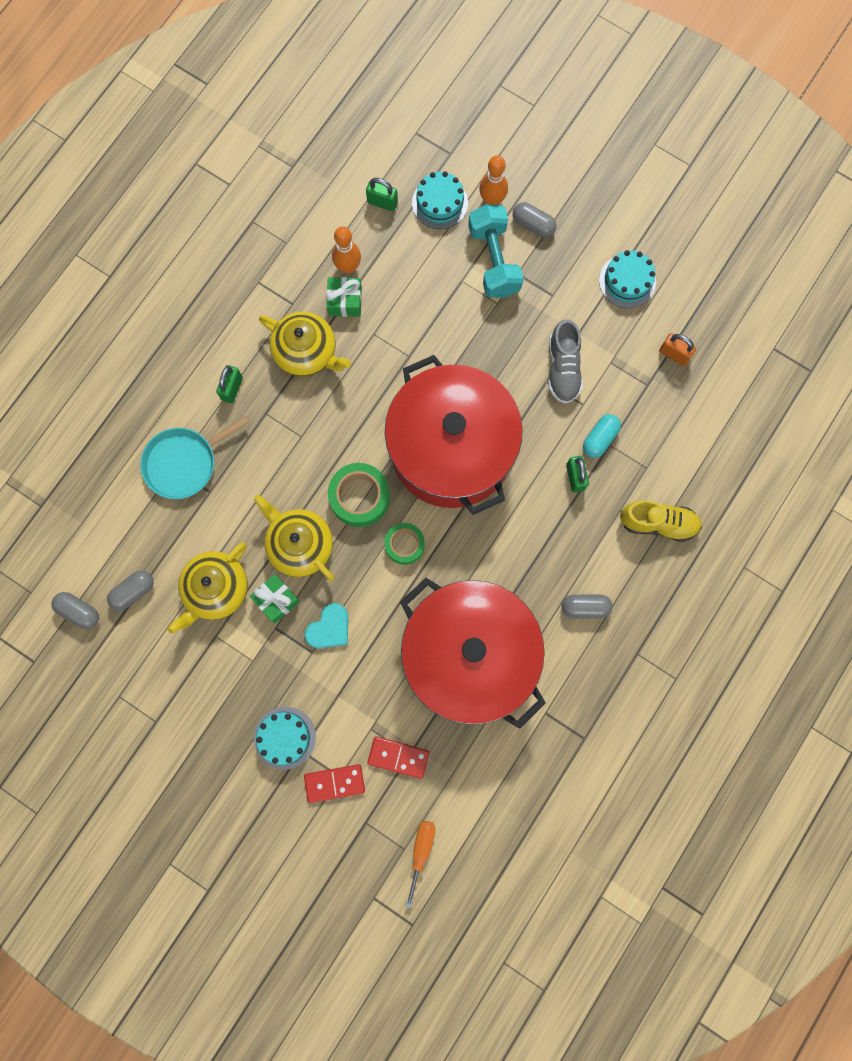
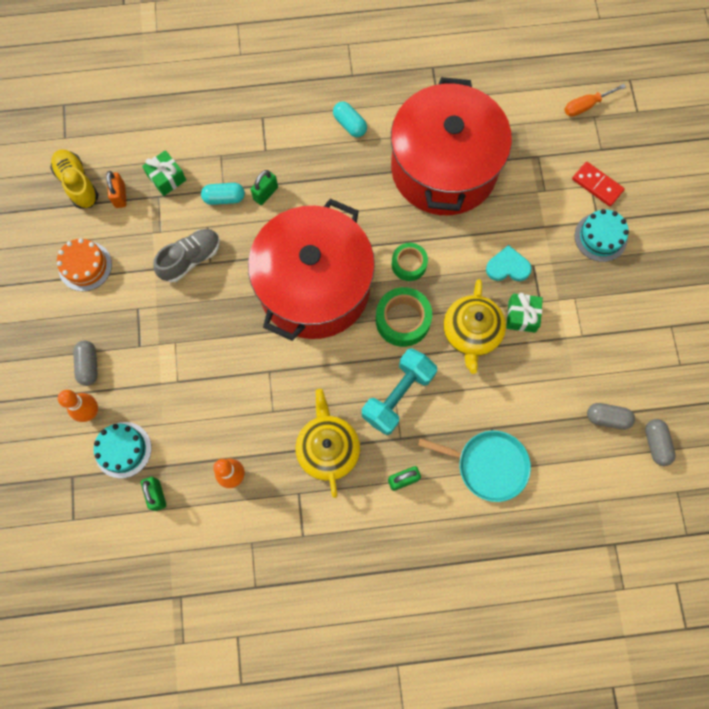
camera: 130 degrees left, 5 degrees down
yellow teapot [167,542,248,634] -> none
green gift [326,277,362,317] -> green gift moved to [142,150,186,196]
red domino [367,736,429,779] -> none
turquoise dumbbell [468,204,524,298] -> turquoise dumbbell moved to [362,348,437,435]
grey capsule [562,595,613,619] -> turquoise capsule [333,102,367,137]
turquoise cake [599,250,656,308] -> orange cake [57,238,112,291]
yellow shoe [620,500,702,542] -> yellow shoe moved to [50,149,99,209]

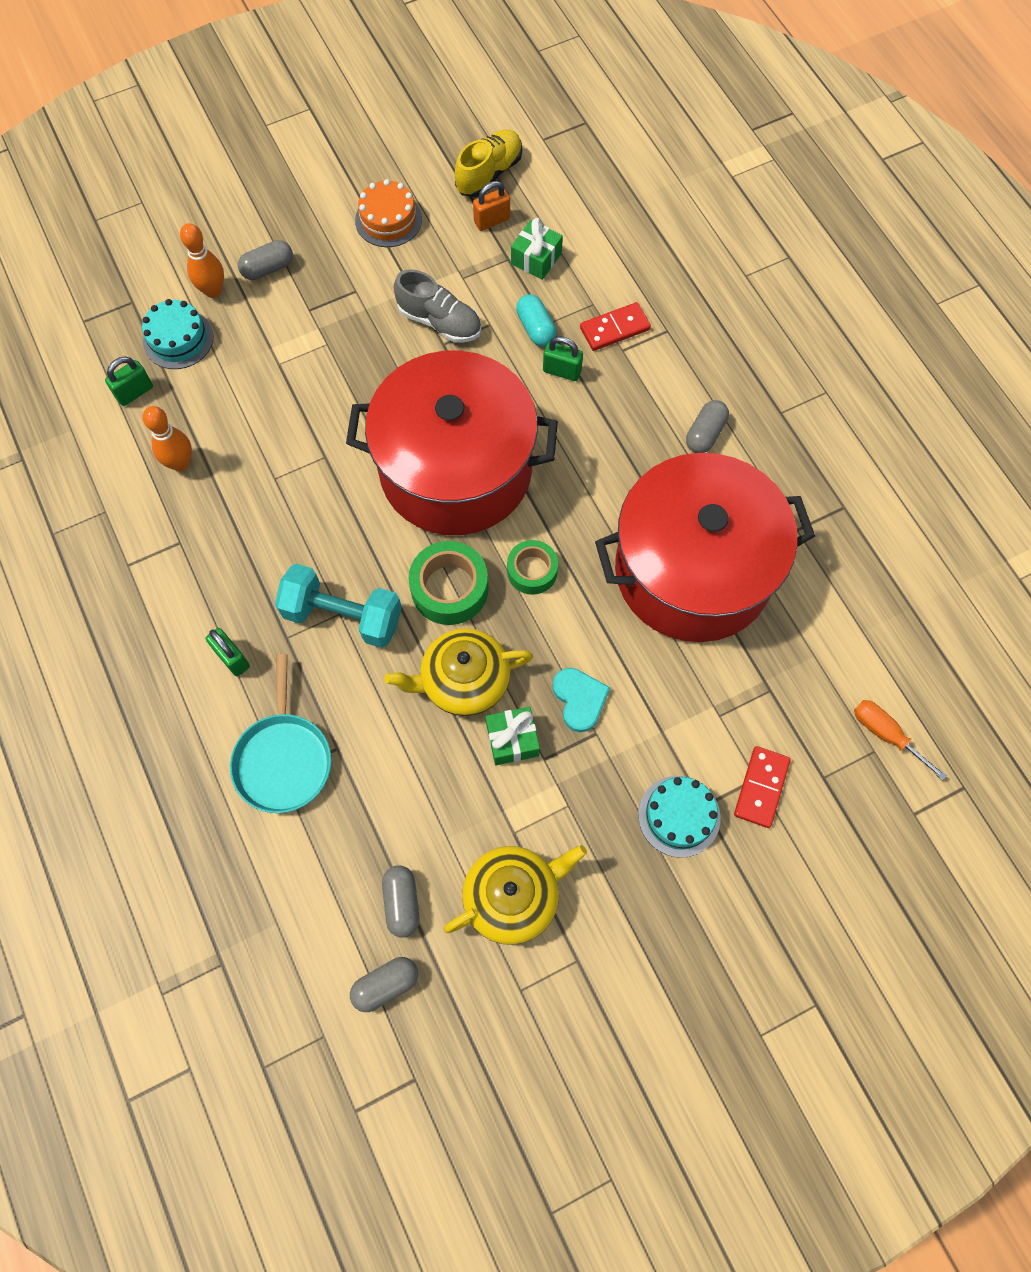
camera: 70 degrees right, 5 degrees down
yellow teapot [296,389,360,498] -> yellow teapot moved to [444,845,587,945]
turquoise capsule [333,102,367,137] -> grey capsule [686,400,729,453]
none -> red domino [580,302,651,351]

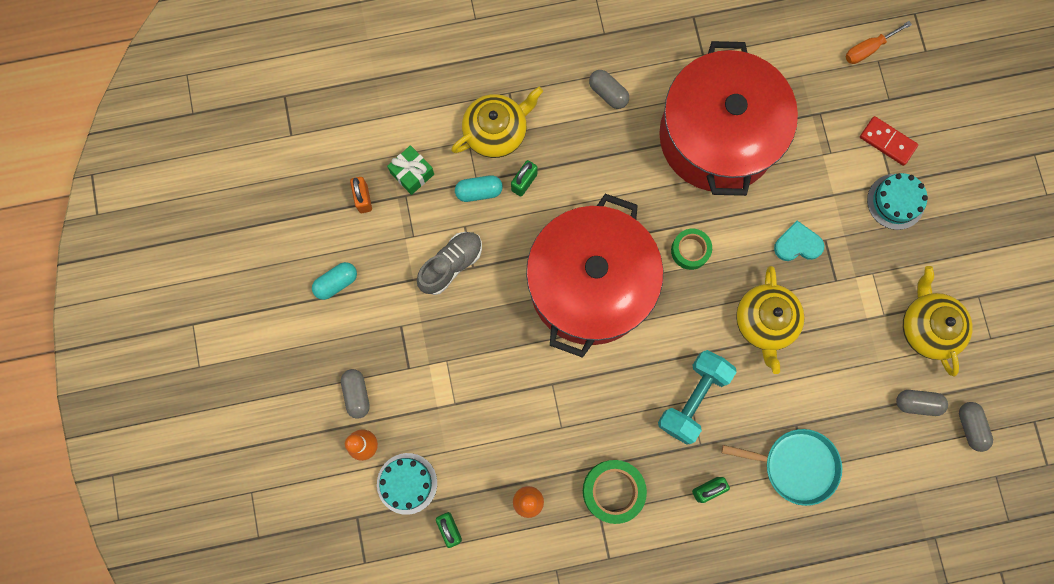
camera: 75 degrees left, 10 degrees up
orange cake [355,179,422,247] -> turquoise capsule [312,262,357,300]
green tape [408,541,488,625] -> green tape moved to [583,460,647,524]
yellow shoe [455,129,522,197] -> none
green gift [486,707,540,766] -> none
red domino [580,302,651,351] -> yellow teapot [451,87,543,158]

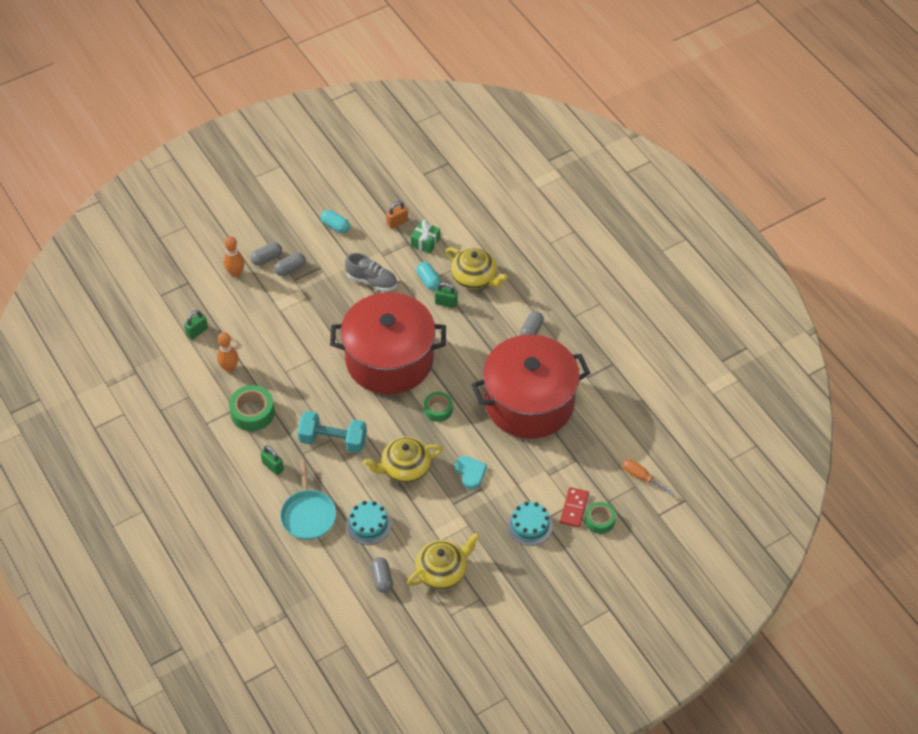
camera: 70 degrees right, 25 degrees down
turquoise cake [377,453,437,515] -> turquoise cake moved to [346,501,392,545]
grey capsule [959,402,993,452] -> grey capsule moved to [274,253,306,276]
none -> green tape [585,502,616,534]

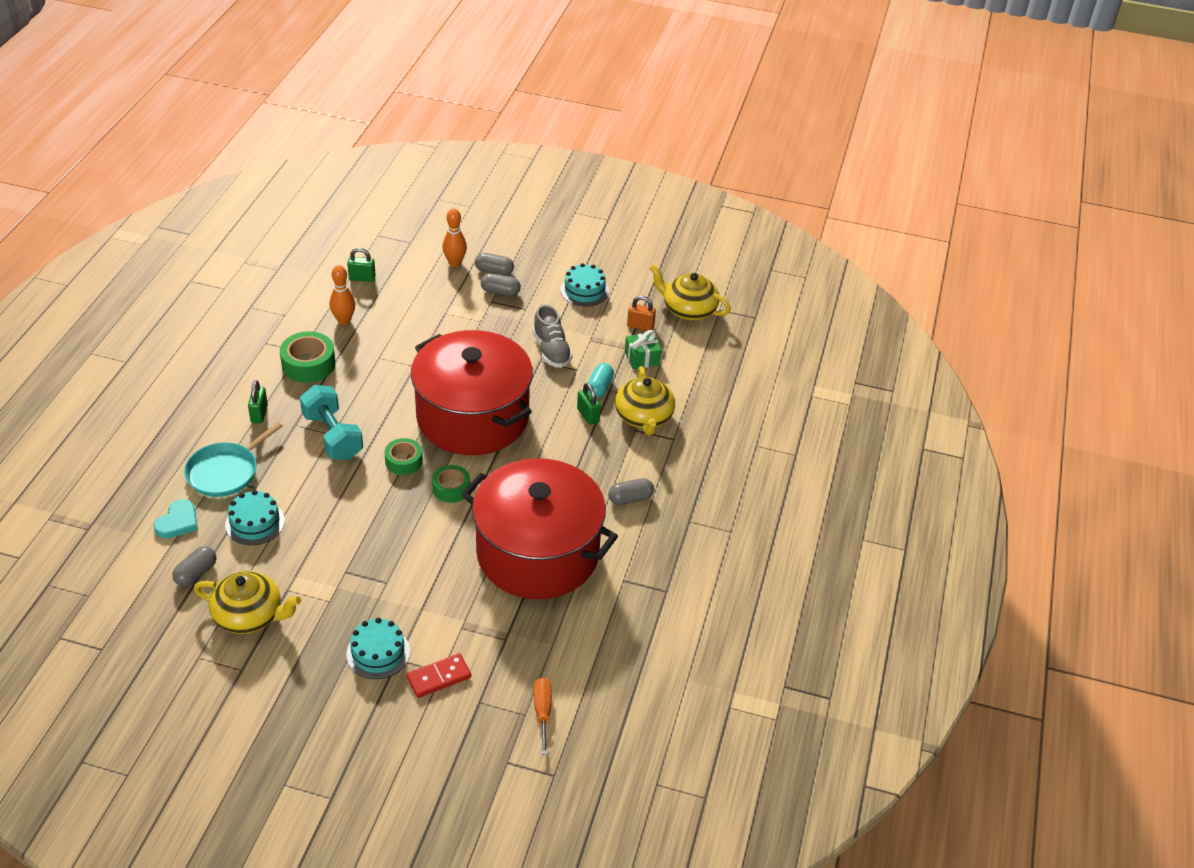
camera: 45 degrees right, 10 degrees down
turquoise capsule [320,210,350,233] -> turquoise cake [560,263,609,307]
yellow teapot [363,437,443,483] -> yellow teapot moved to [649,264,731,320]
turquoise heart [455,456,487,489] -> turquoise heart moved to [154,499,198,538]
green tape [585,502,616,534] -> green tape moved to [384,438,423,475]

